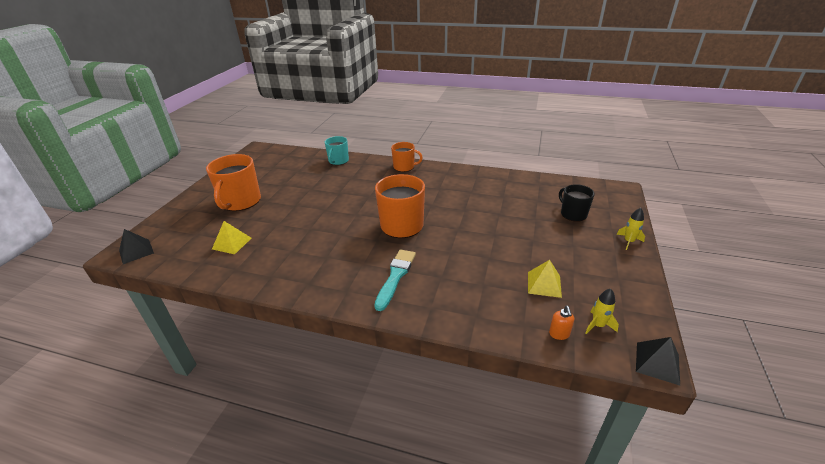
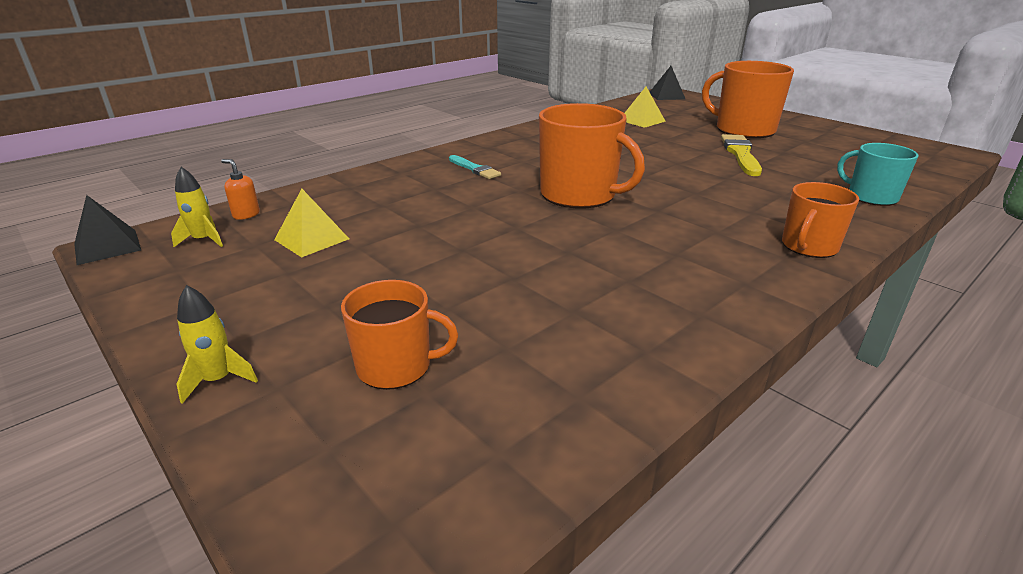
camera: 120 degrees right, 5 degrees down
turquoise brush [374,249,416,311] -> turquoise brush [449,155,501,179], size x0.64
black mug [559,184,595,222] -> orange mug [341,280,458,390]
none -> yellow brush [721,134,762,176]

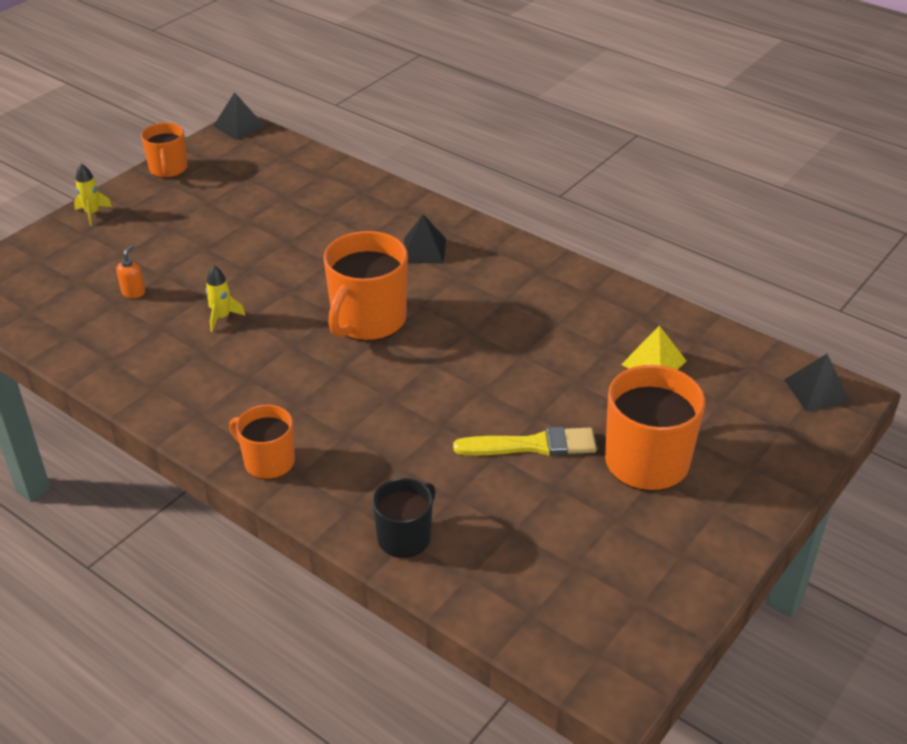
camera: 80 degrees right, 10 degrees up
yellow rocket [171,167,223,247] -> yellow rocket moved to [205,265,246,332]
orange soap dispenser [221,159,260,220] -> orange soap dispenser moved to [116,245,145,298]
yellow pyramid [274,189,349,257] -> none
orange mug [341,280,458,390] -> orange mug moved to [141,123,188,178]
turquoise brush [449,155,501,179] -> black pyramid [404,215,446,264]
turquoise mug [837,143,918,206] -> black mug [372,478,436,558]

